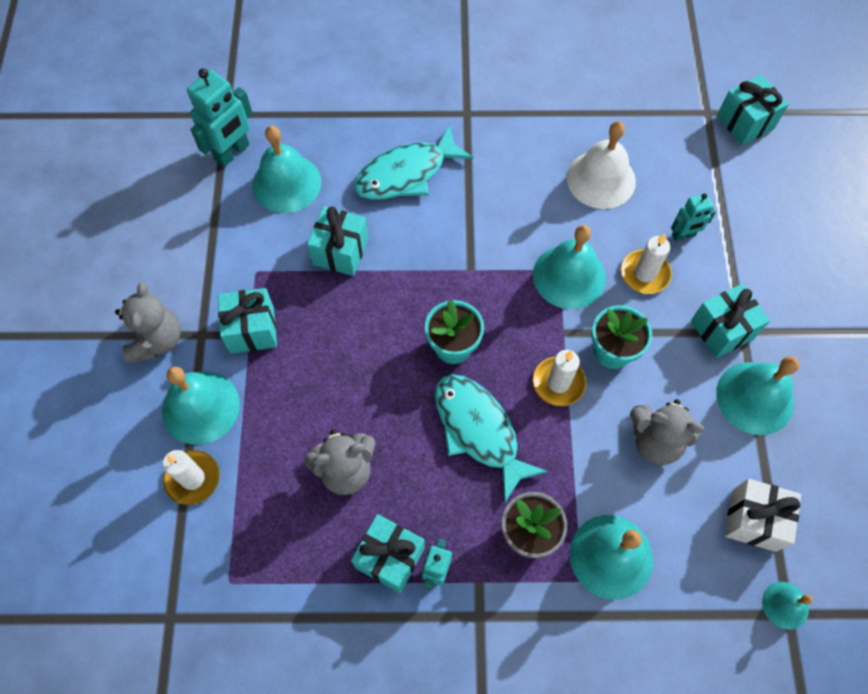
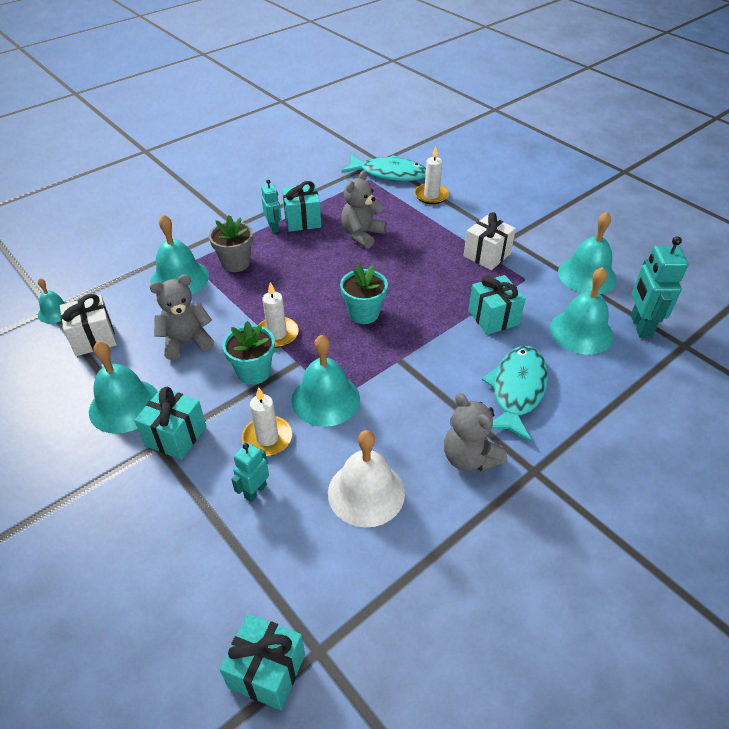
camera: 140 degrees right, 20 degrees down
grey teddy bear [115,282,181,363] -> grey teddy bear moved to [444,393,507,471]
turquoise bell [162,366,240,445] -> turquoise bell moved to [558,211,617,294]
turquoise gift [218,288,277,354] -> white gift [464,212,516,270]
turquoise fish [435,374,548,502] -> turquoise fish moved to [341,154,426,181]

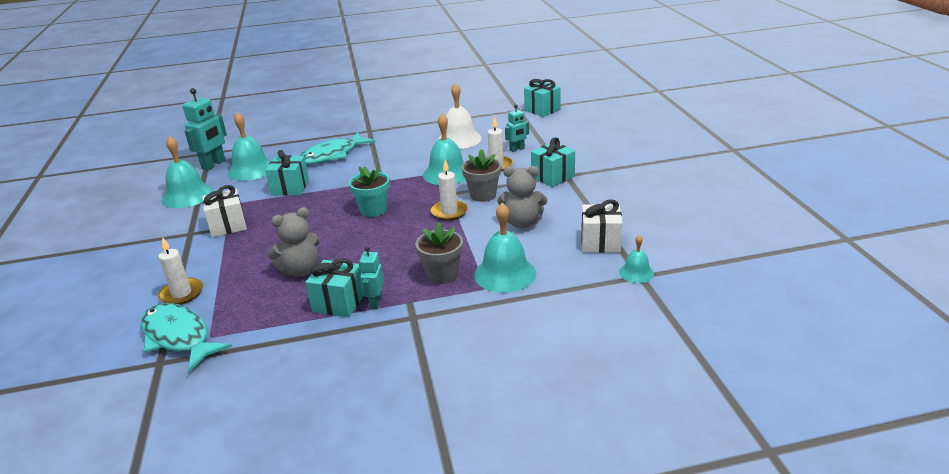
camera: 150 degrees left, 15 degrees down
turquoise bell [89,341,158,434] -> none
turquoise flower pot [223,321,275,385] -> grey flower pot [462,149,501,202]
grey teddy bear [444,393,507,471] -> none

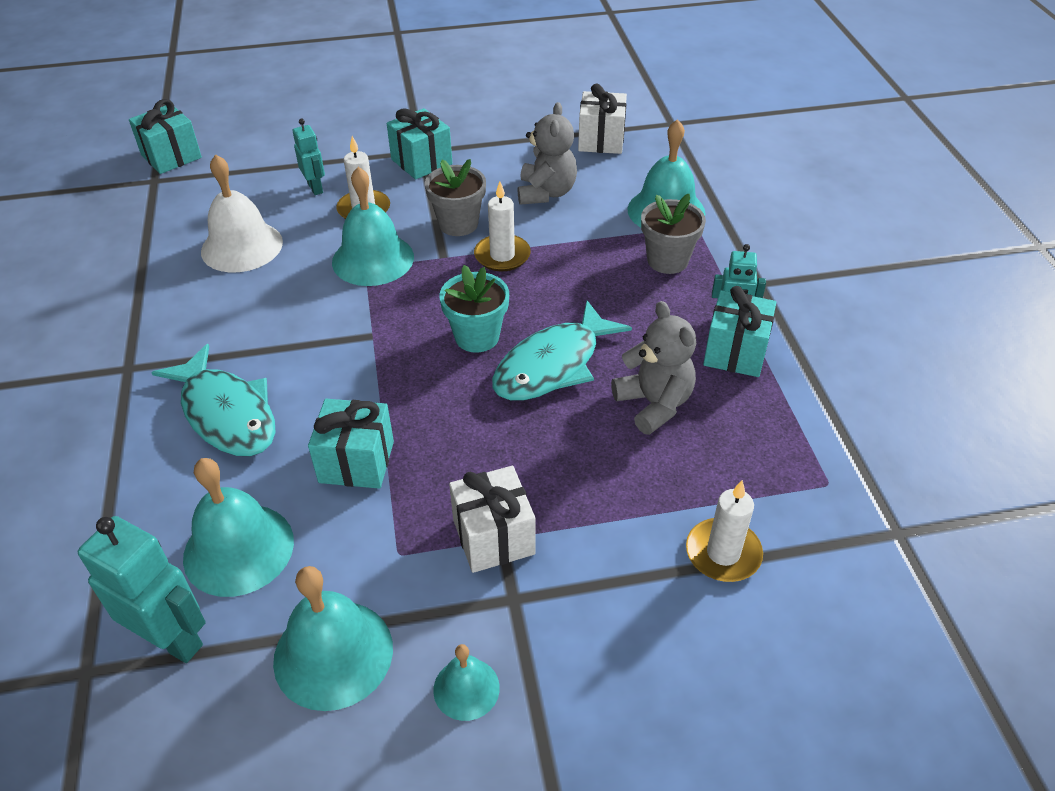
camera: 90 degrees left, 15 degrees up
turquoise fish [141,303,232,372] -> turquoise fish moved to [492,300,632,401]
turquoise bell [619,235,654,283] -> turquoise bell moved to [433,644,500,721]

